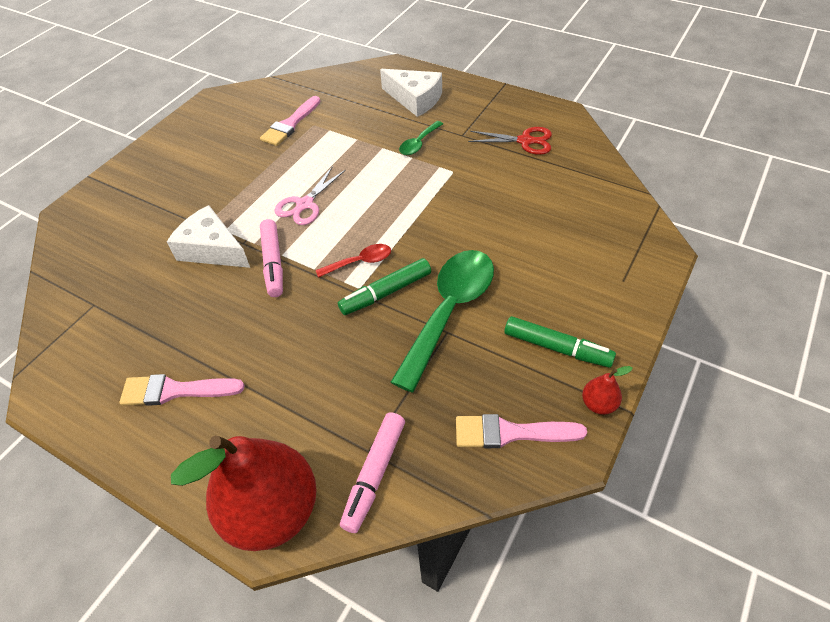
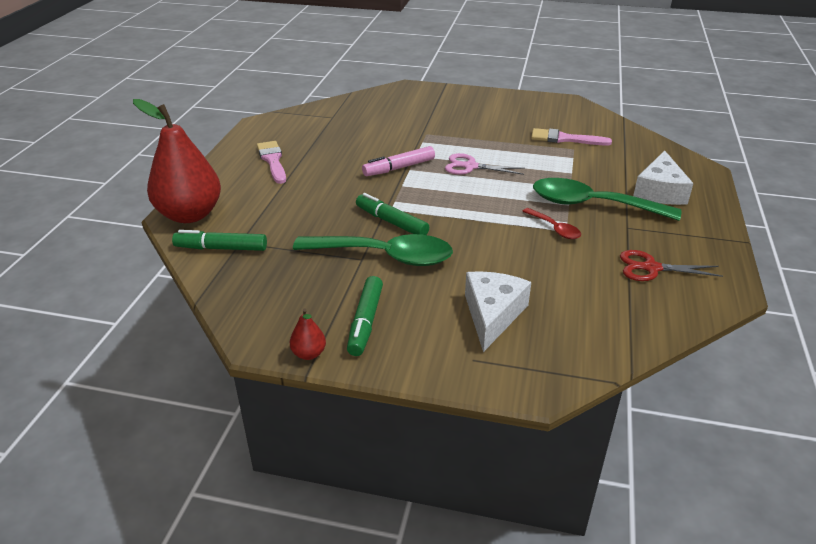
camera: 70 degrees right, 15 degrees down
white cheese [167,205,250,268] -> white cheese moved to [465,271,531,352]
red spoon [316,244,391,278] -> red spoon moved to [522,208,581,239]
pink marker [340,412,405,533] -> green marker [172,230,267,251]
green spoon [399,121,443,155] -> green spoon [533,178,681,221], size x2.11
pink brush [456,414,587,448] -> none
red scissors [468,127,552,155] -> red scissors turned 105 degrees clockwise [620,250,723,281]

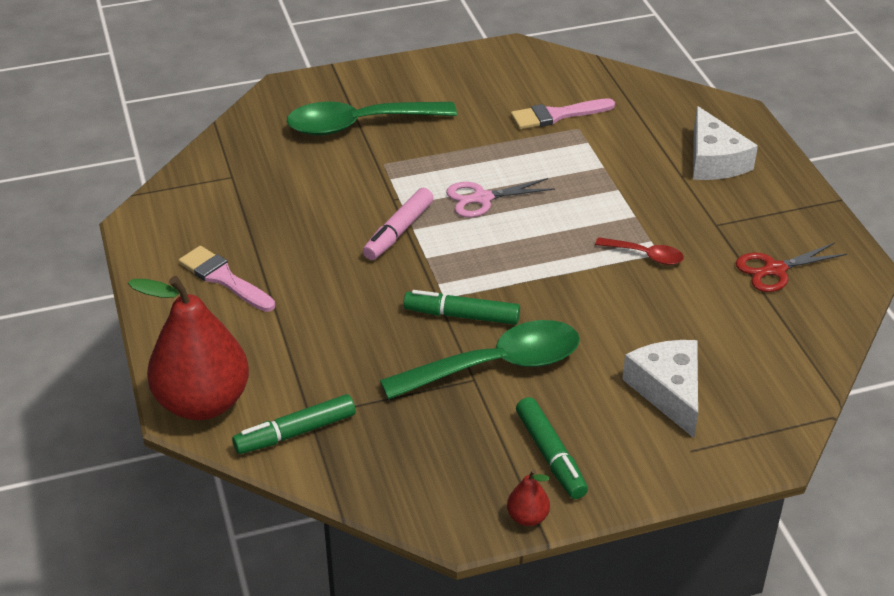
camera: 30 degrees left, 5 degrees up
green spoon [533,178,681,221] -> green spoon moved to [287,101,457,135]

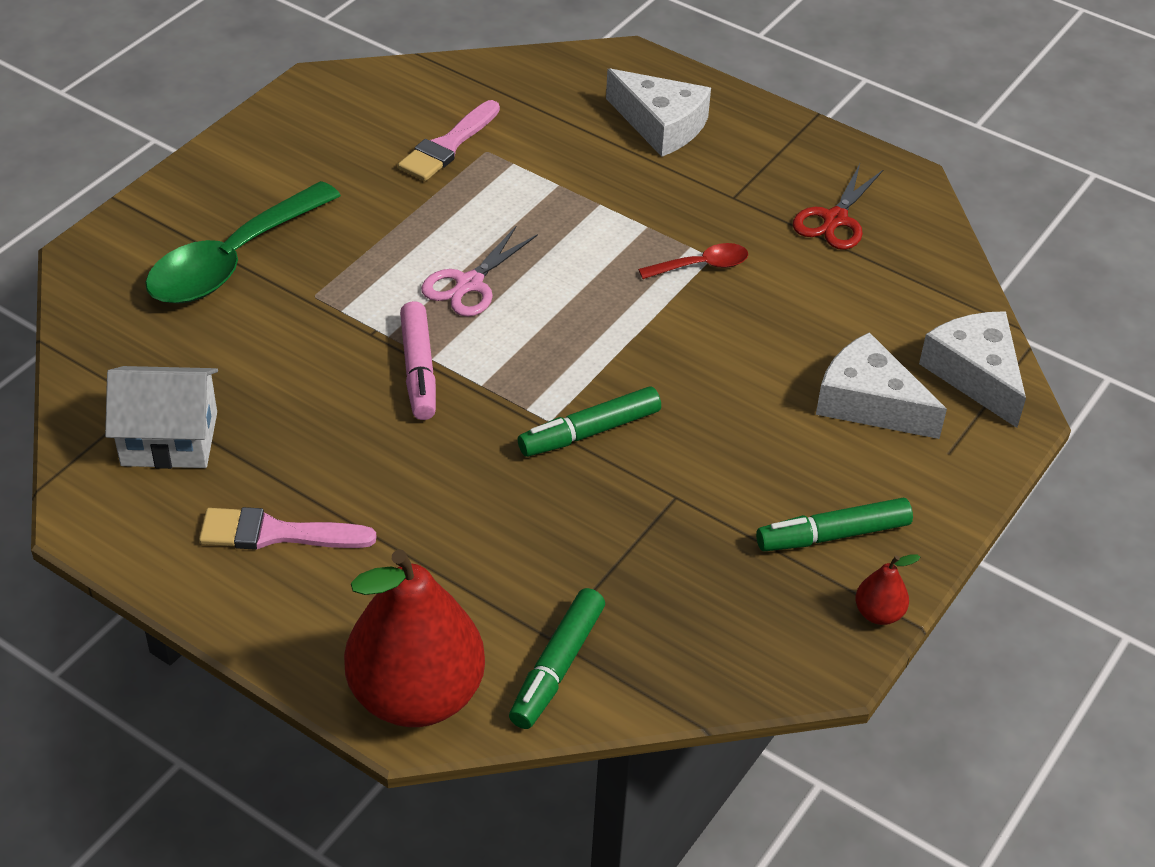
camera: 40 degrees left, 5 degrees up
green spoon [380,320,580,400] -> none
green marker [516,397,588,499] -> green marker turned 135 degrees clockwise [756,498,913,551]
none -> white house [105,366,218,469]
none -> white cheese [919,311,1026,428]

